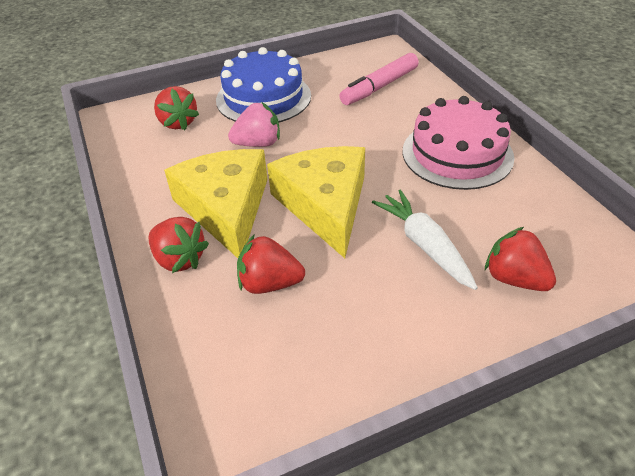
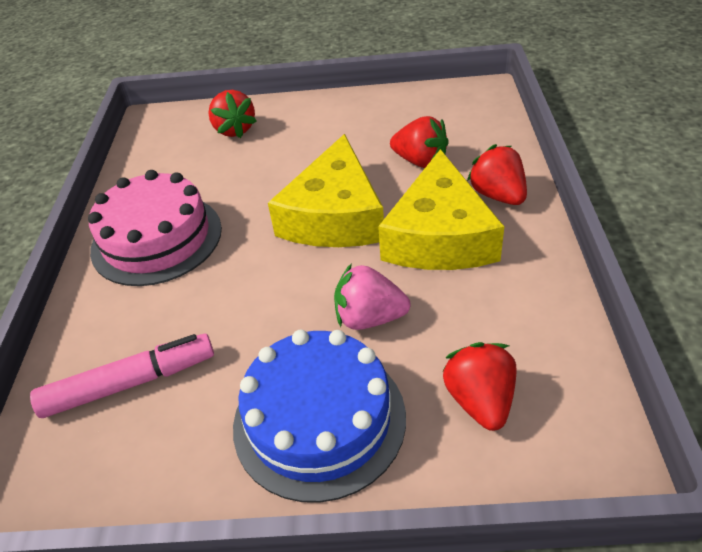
camera: 155 degrees left, 0 degrees up
white carrot [372,189,478,290] -> none

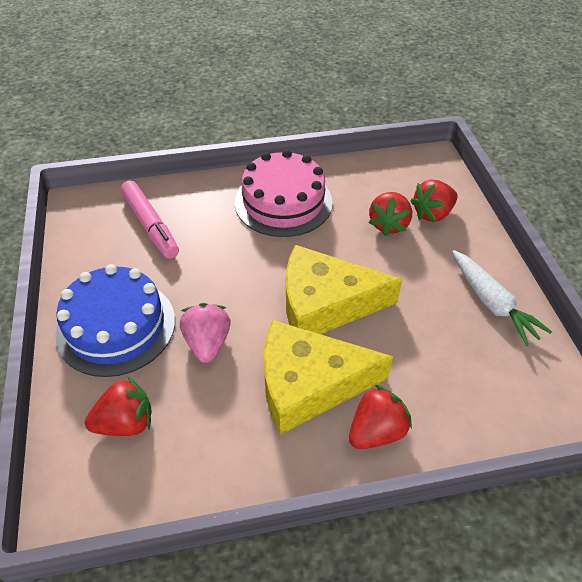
camera: 75 degrees right, 5 degrees up
red strawberry [390,116,449,168] -> red strawberry moved to [369,192,412,236]
none -> white carrot [452,250,552,346]

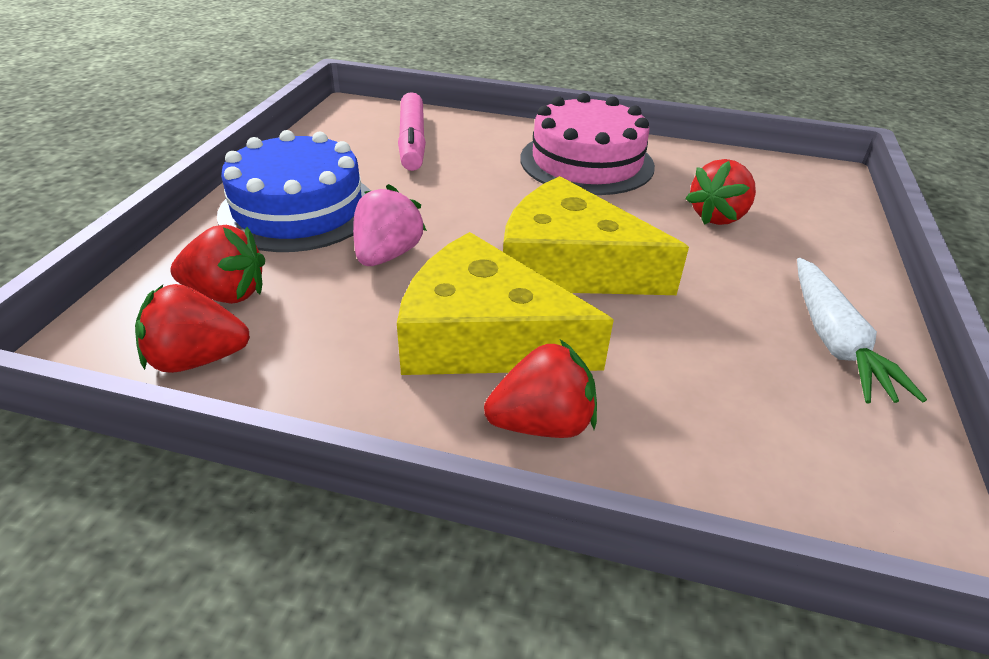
camera: 25 degrees right, 10 degrees down
red strawberry [410,179,457,222] -> red strawberry moved to [135,284,250,373]

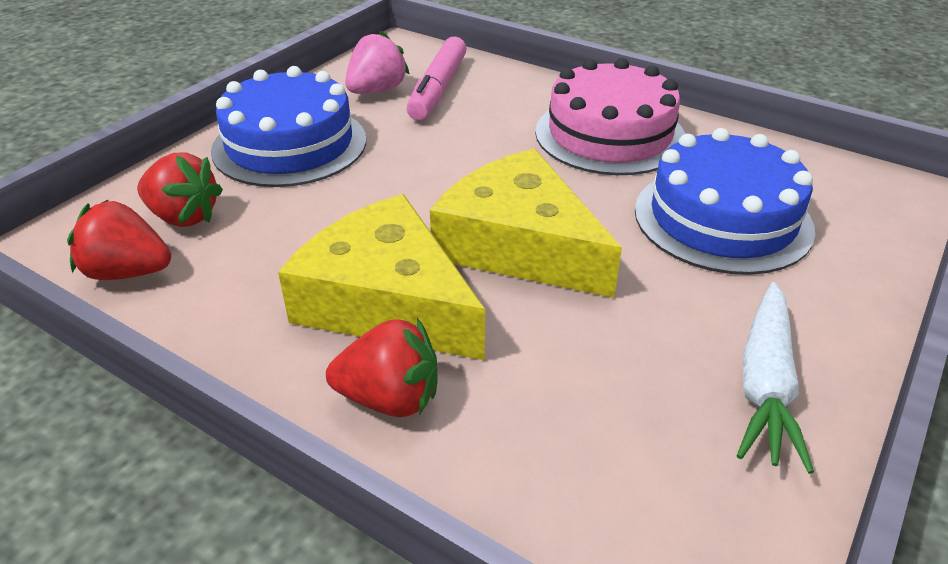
camera: 20 degrees right, 0 degrees up
pink strawberry [353,184,427,266] -> pink strawberry moved to [345,30,410,94]
red strawberry [685,159,756,225] -> blue cake [635,128,815,275]

